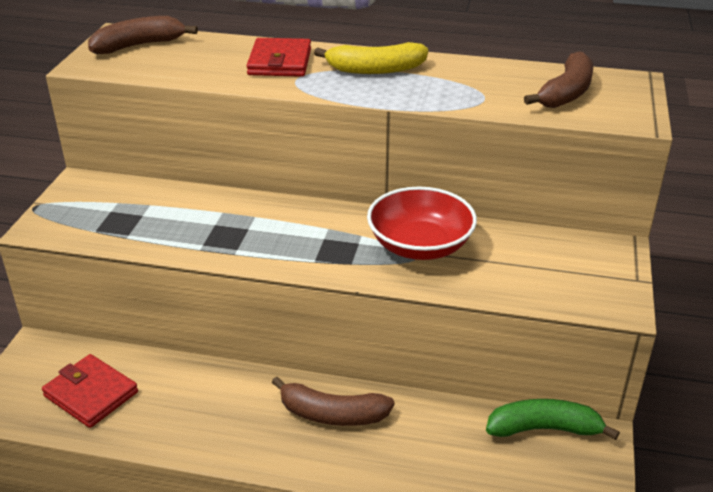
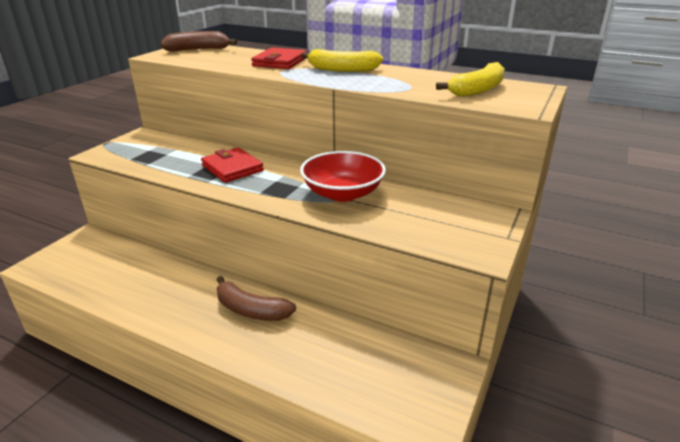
camera: 15 degrees right, 5 degrees down
red wallet [42,354,138,428] -> red wallet moved to [201,148,264,183]
green banana [486,399,620,440] -> none
brown banana [524,51,593,108] -> yellow banana [436,62,505,97]

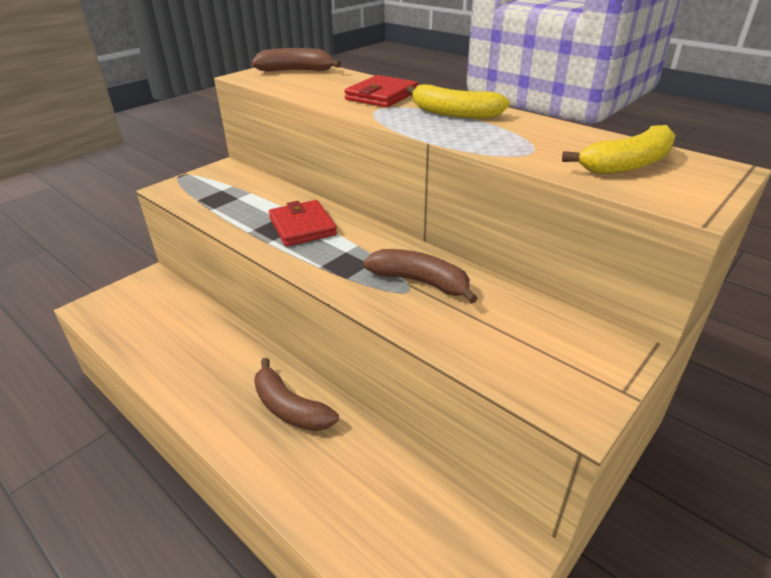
camera: 15 degrees right, 5 degrees up
red bowl [300,151,386,202] -> brown banana [363,249,478,304]

